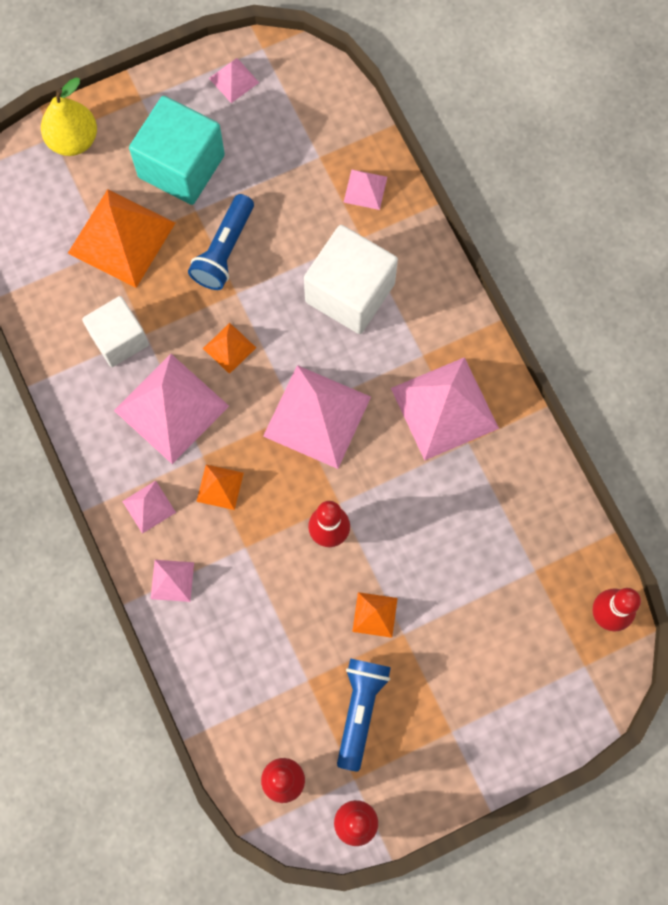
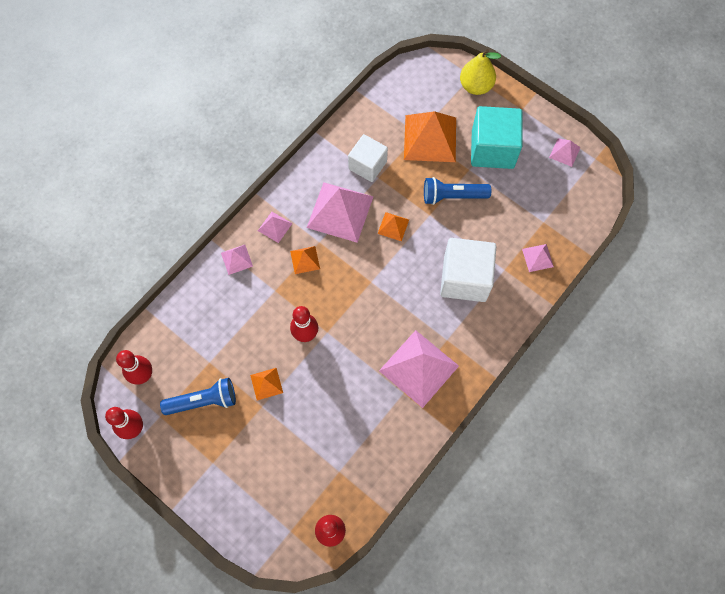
camera: 65 degrees right, 5 degrees down
pink pyramid [263,365,371,469] -> none

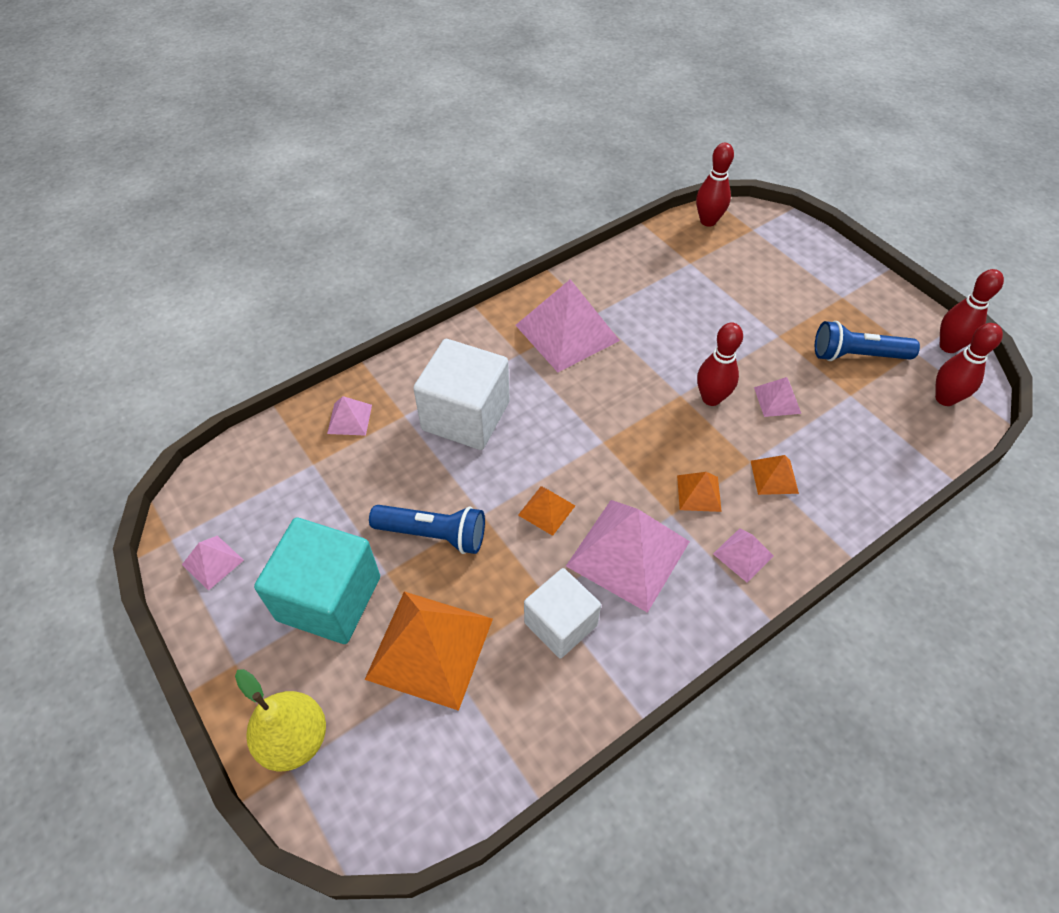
camera: 165 degrees left, 15 degrees down
pink pyramid [221,245,253,275] -> pink pyramid moved to [754,377,801,417]
orange pyramid [250,368,283,401] -> orange pyramid moved to [751,455,799,495]

